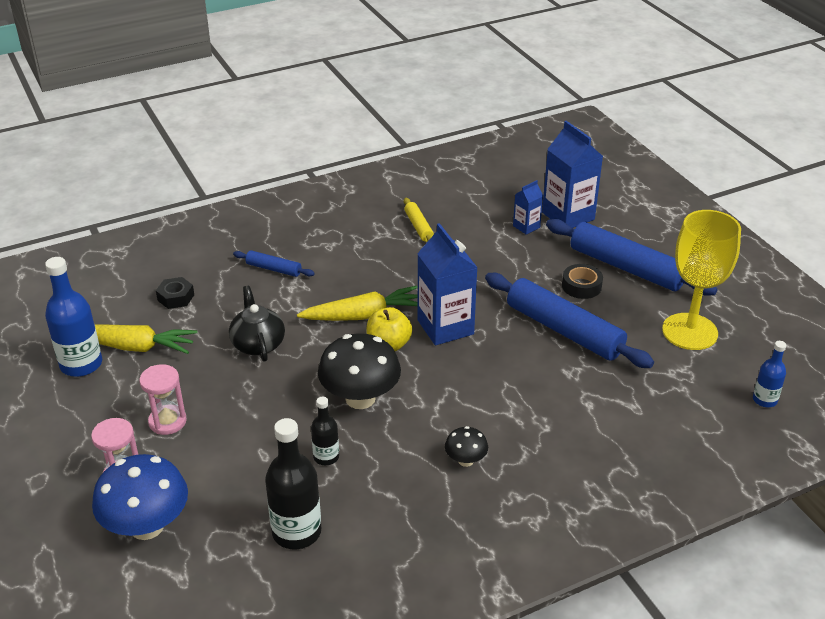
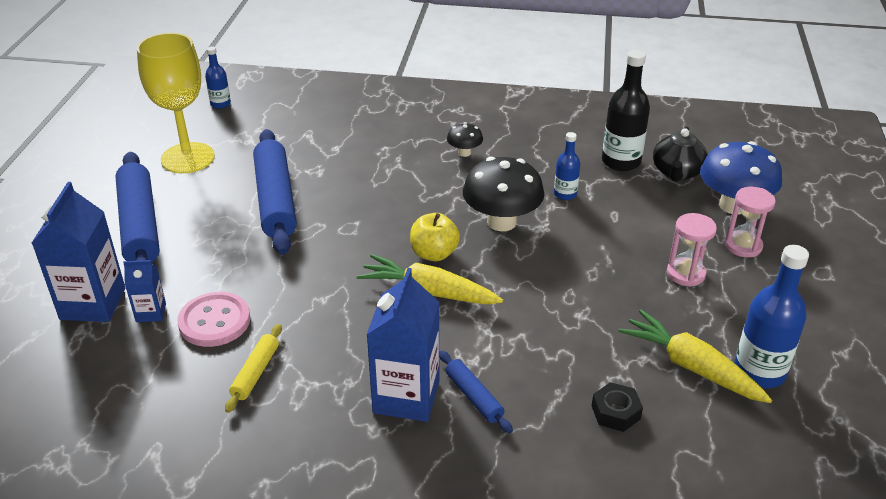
camera: 145 degrees left, 0 degrees up
black teapot [229,286,285,361] -> black teapot moved to [653,127,708,182]
black bottle [311,397,339,465] -> blue bottle [554,132,580,200]
blue carton [417,223,478,346] -> blue carton moved to [366,268,439,422]
black tape [562,264,603,299] -> none
none -> pink button [177,292,250,347]

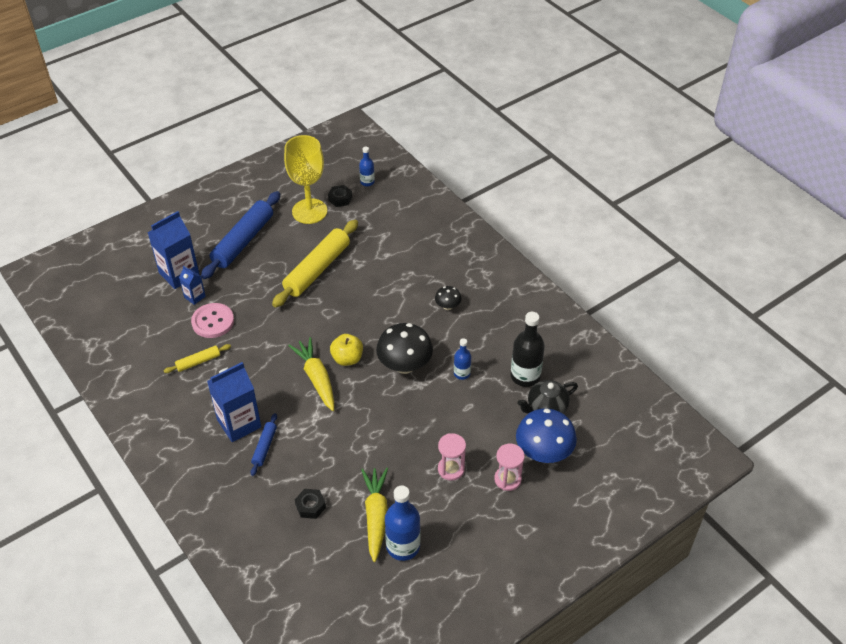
camera: 45 degrees right, 10 degrees up
blue rolling pin [253,129,297,255] -> yellow rolling pin [272,220,358,307]
none -> black nut [328,185,352,207]

